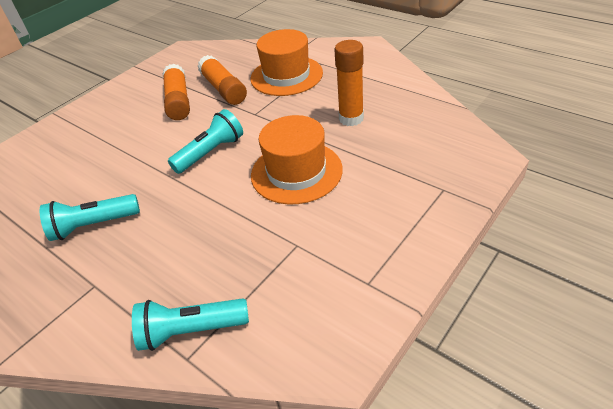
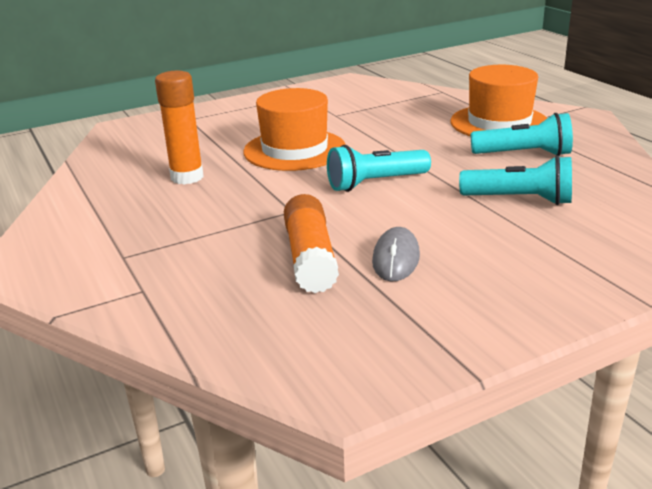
camera: 160 degrees left, 15 degrees down
turquoise flashlight [132,298,249,351] -> turquoise flashlight moved to [459,155,572,205]
orange glue stick [163,64,190,120] -> grey mouse [372,227,420,282]
orange hat [251,29,323,96] -> orange hat moved to [451,65,547,136]

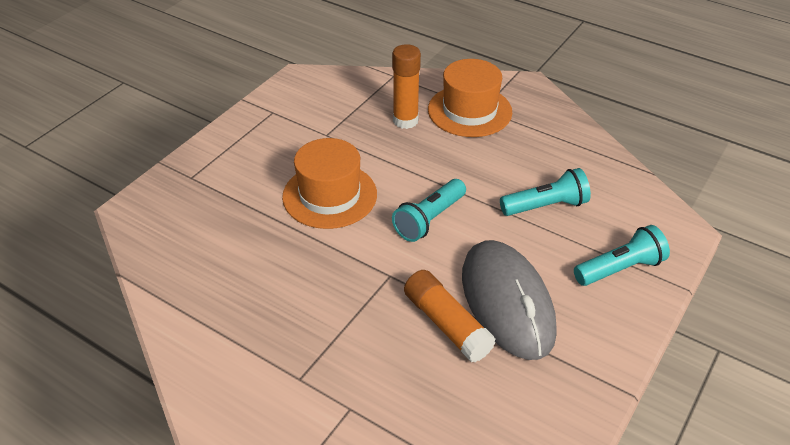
camera: 30 degrees left, 15 degrees up
orange glue stick [155,71,204,184] -> orange glue stick moved to [392,44,421,129]
grey mouse [372,227,420,282] -> grey mouse [462,240,557,360], size x2.17
turquoise flashlight [471,113,573,156] -> turquoise flashlight moved to [574,225,670,286]

